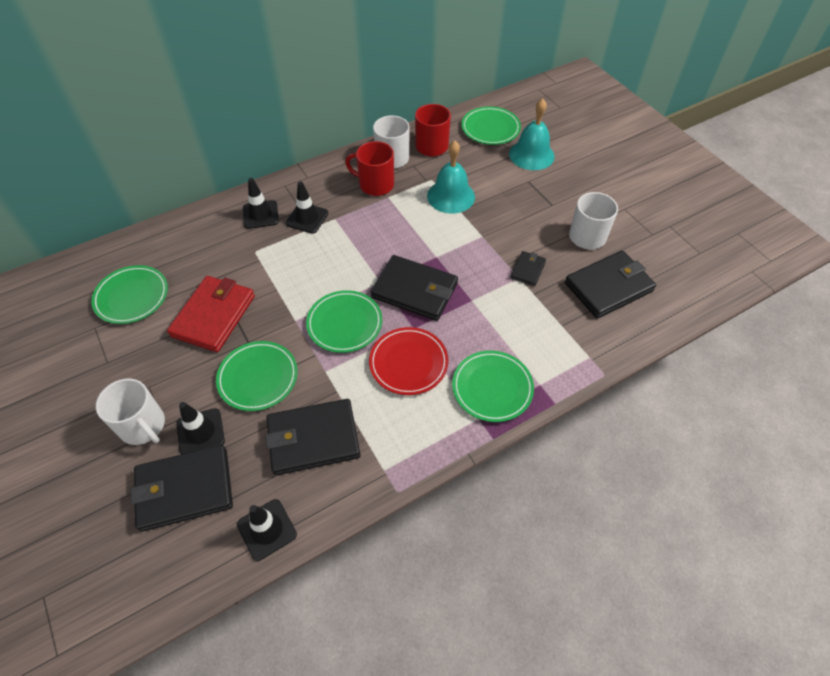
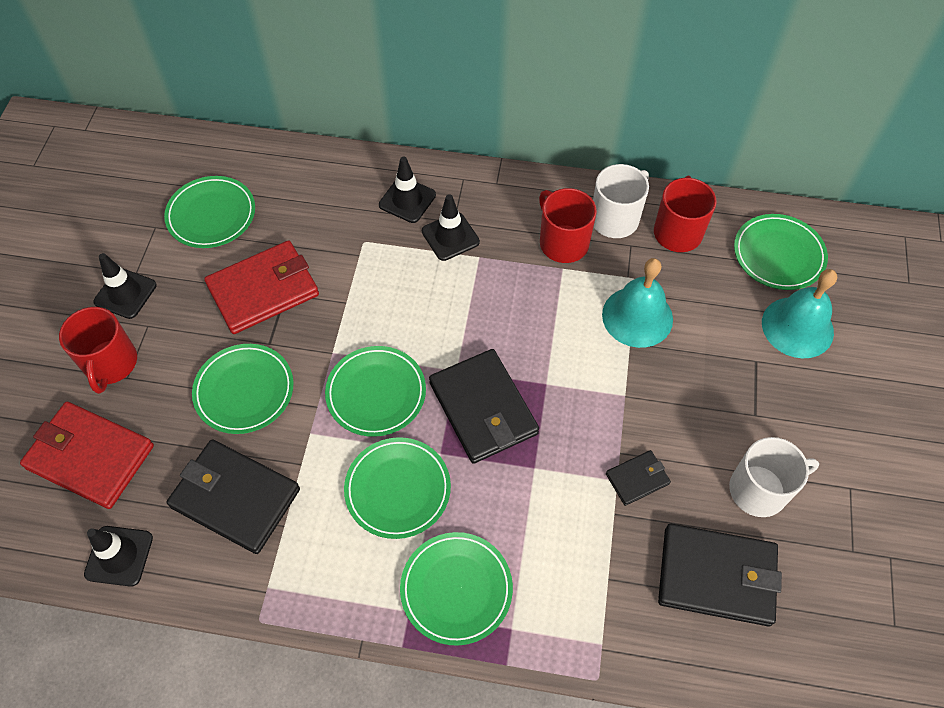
camera: 40 degrees right, 5 degrees up
white mug [96,379,165,445] -> red mug [59,307,137,394]
black wallet [131,445,233,532] -> red wallet [20,402,154,509]
black traffic cone [176,402,225,454] -> black traffic cone moved to [93,253,156,319]
red plate [369,327,449,395] -> green plate [344,437,451,539]

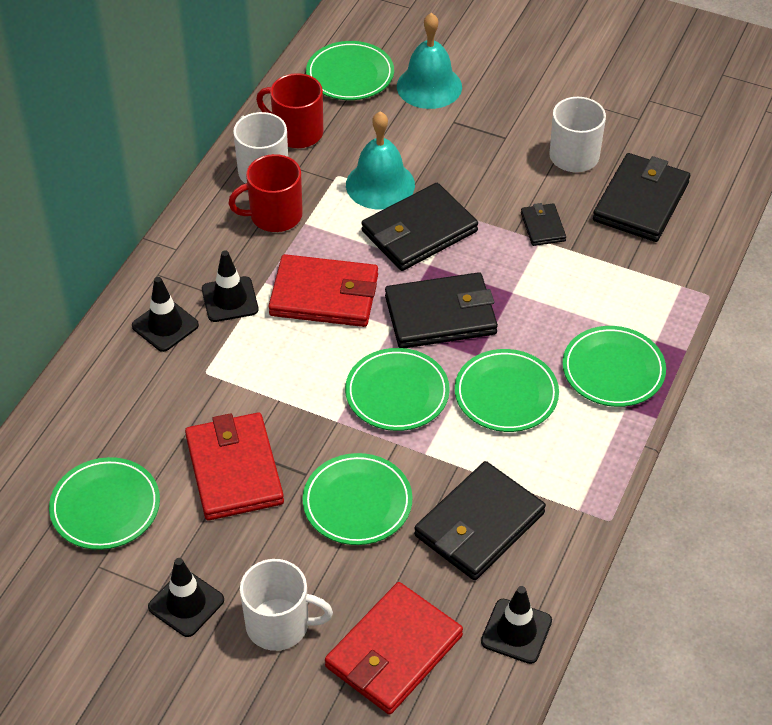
camera: 75 degrees left, 10 degrees down
red mug [59,307,137,394] -> white mug [240,559,333,651]
none -> red wallet [269,254,378,327]
none -> black wallet [361,183,478,271]

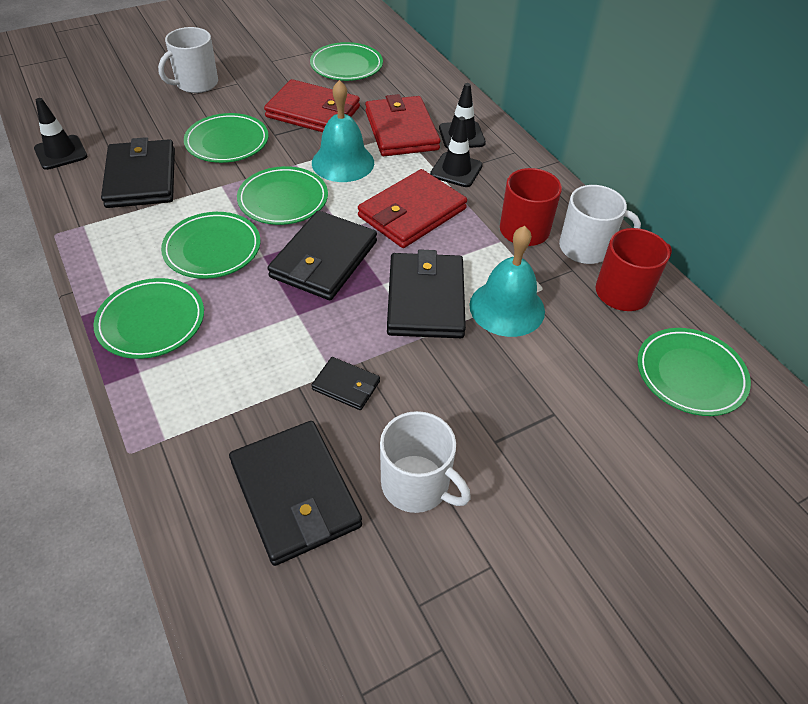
camera: 125 degrees right, 0 degrees up
black traffic cone [148,558,224,637] -> none
red wallet [325,582,463,715] -> red wallet moved to [365,94,440,156]
turquoise bell [397,13,462,109] -> turquoise bell moved to [312,80,374,182]

